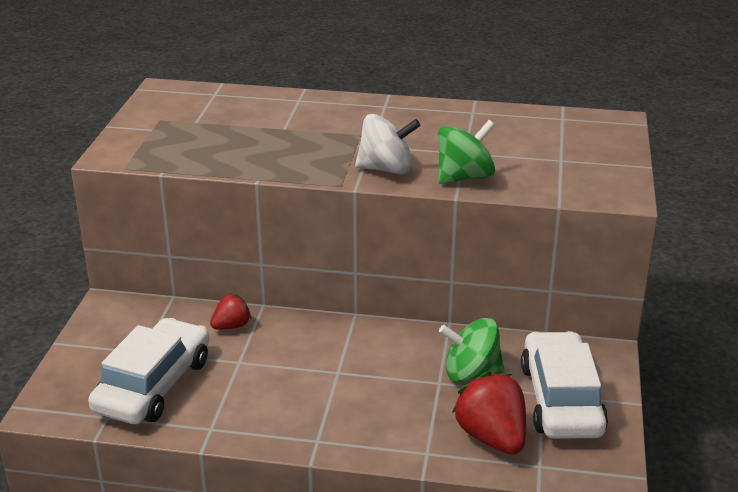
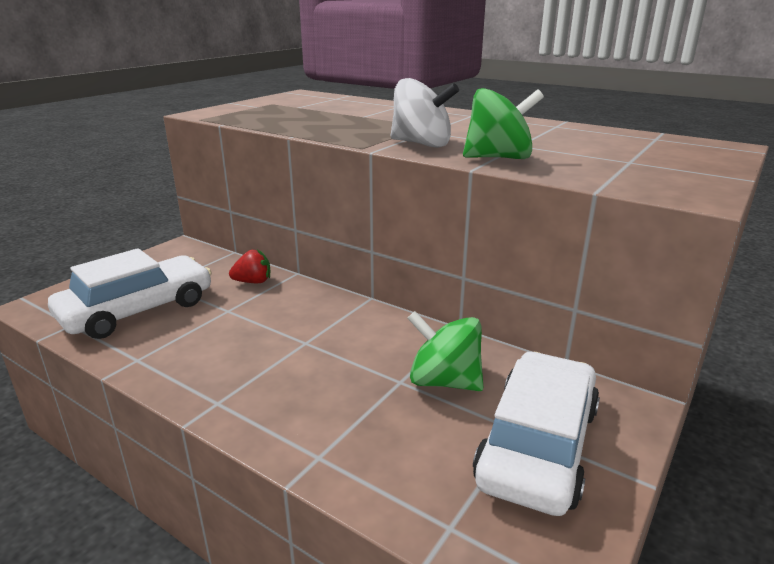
camera: 25 degrees right, 5 degrees down
red strawberry [452,372,526,454] -> none

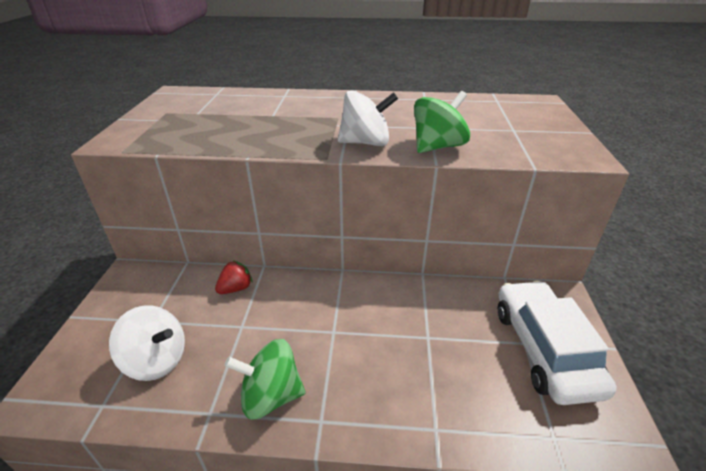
camera: 30 degrees left, 10 degrees up
white car [48,248,212,339] -> white spinning top [109,305,185,381]
green spinning top [407,311,483,391] -> green spinning top moved to [224,339,305,420]

